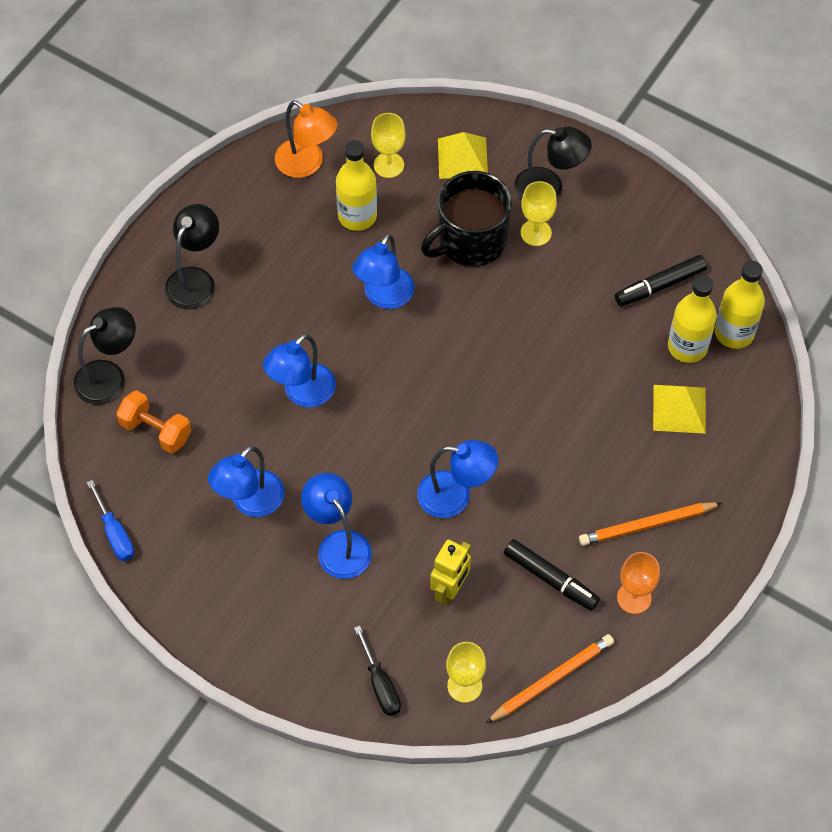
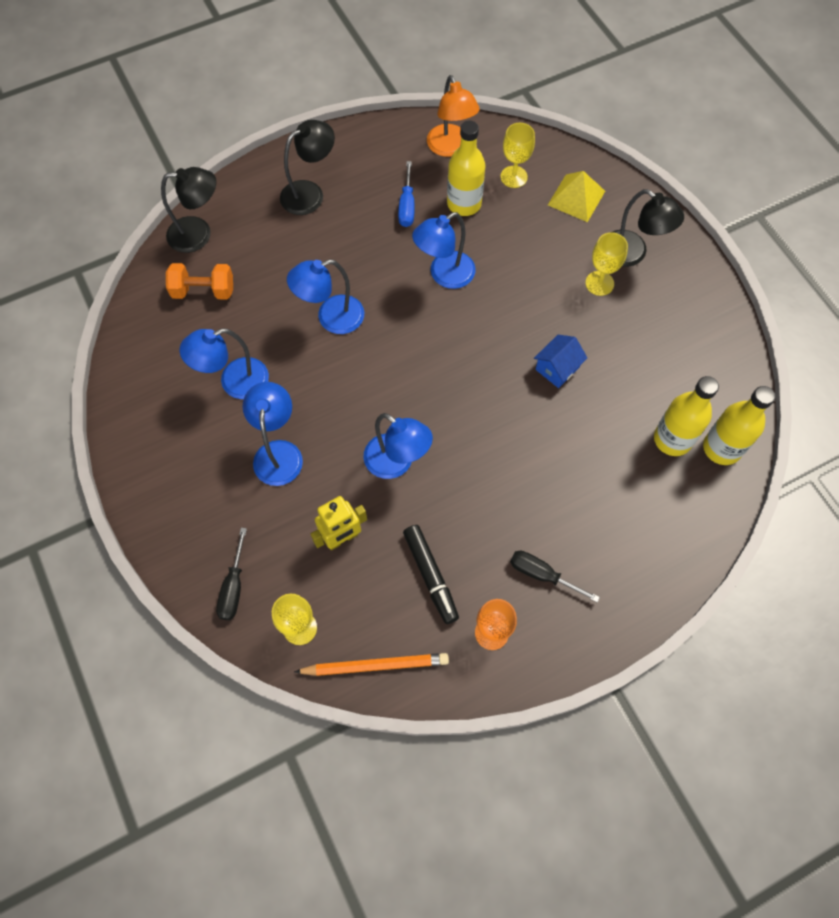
camera: 30 degrees right, 5 degrees up
blue screwdriver [87,480,134,561] -> blue screwdriver moved to [398,161,414,227]
orange dumbbell [116,390,191,454] -> orange dumbbell turned 60 degrees counterclockwise [166,263,233,299]
black mug [421,171,512,267] -> none
orange pencil [579,502,722,546] -> black screwdriver [510,551,600,602]
black marker [615,255,707,306] -> none
yellow pyramid [653,385,706,434] -> none
none -> blue house [534,335,587,388]

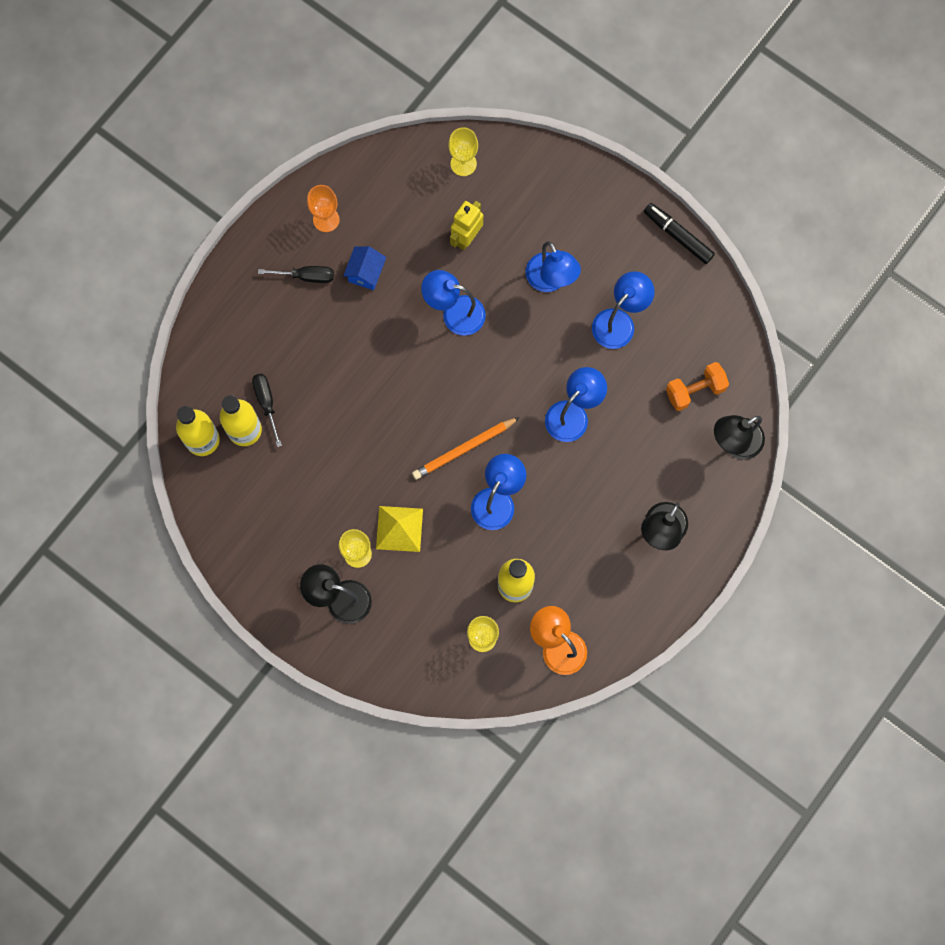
camera: 155 degrees right, 10 degrees up
black screwdriver [216,528,247,620] -> black screwdriver moved to [252,374,282,447]
orange pencil [294,653,449,676] -> orange pencil moved to [412,417,520,480]
blue screwdriver [398,161,414,227] -> none
black marker [403,525,459,624] -> black marker moved to [644,203,715,264]
blue house [534,335,587,388] -> blue house moved to [343,246,386,290]
yellow pyramid [548,171,605,222] -> yellow pyramid moved to [376,506,423,552]

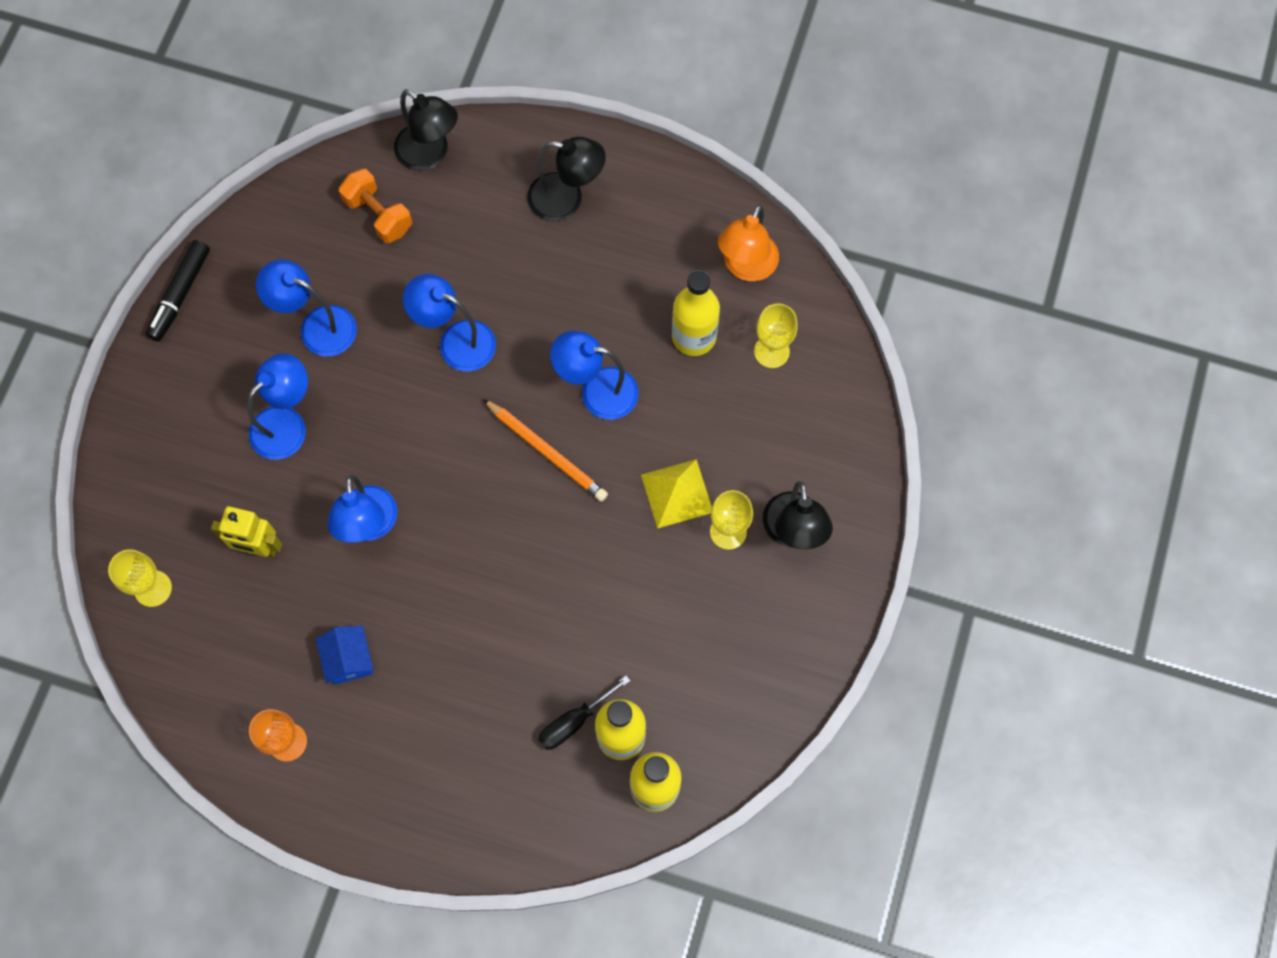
camera: 110 degrees left, 5 degrees down
black screwdriver [258,266,334,283] -> none
blue house [343,246,386,290] -> blue house turned 75 degrees clockwise [316,626,373,684]

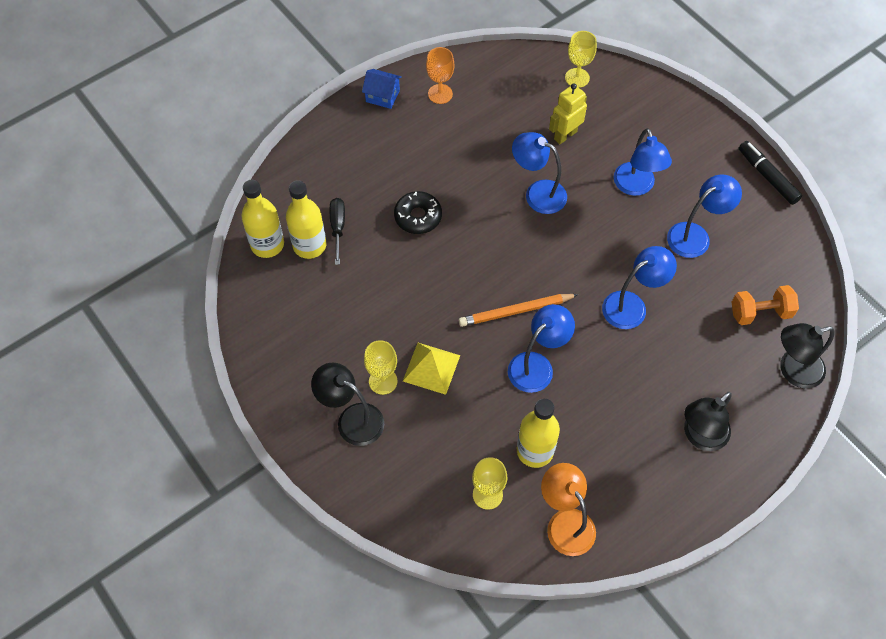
camera: 125 degrees right, 10 degrees down
blue house [316,626,373,684] -> blue house moved to [362,69,402,109]
none -> black donut [394,191,442,234]

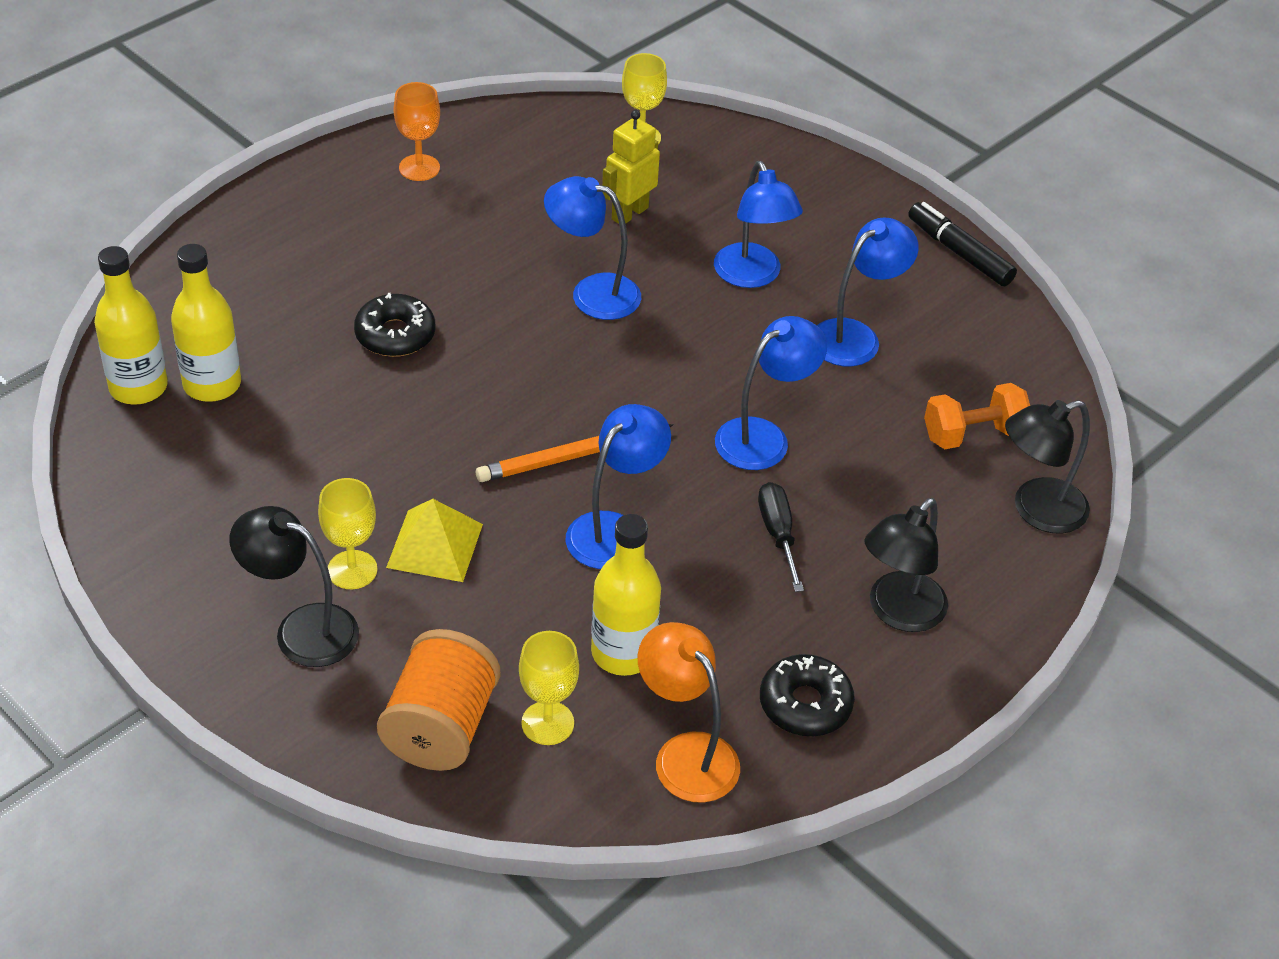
camera: 10 degrees left, 15 degrees down
black screwdriver [330,198,345,265] -> black screwdriver moved to [758,482,804,592]
blue house [362,69,402,109] -> none
none -> orange spool [377,629,500,771]
none -> black donut [760,654,855,736]

